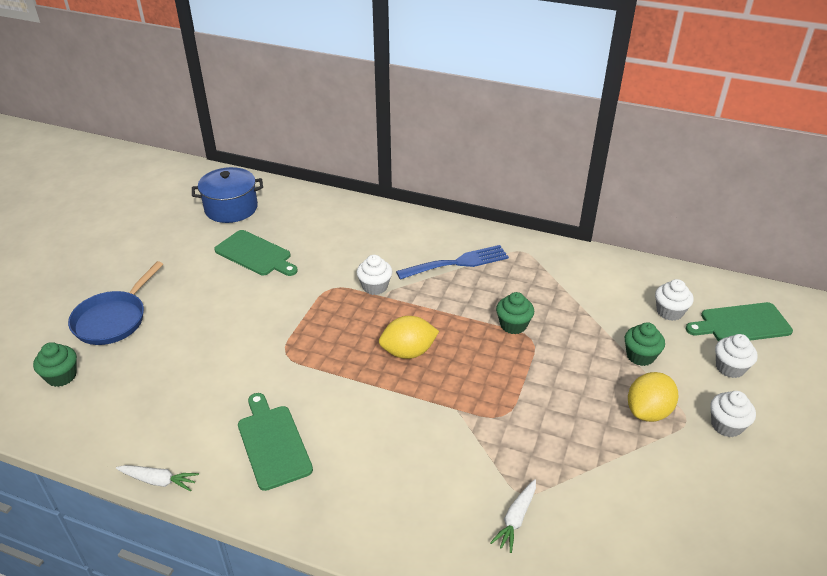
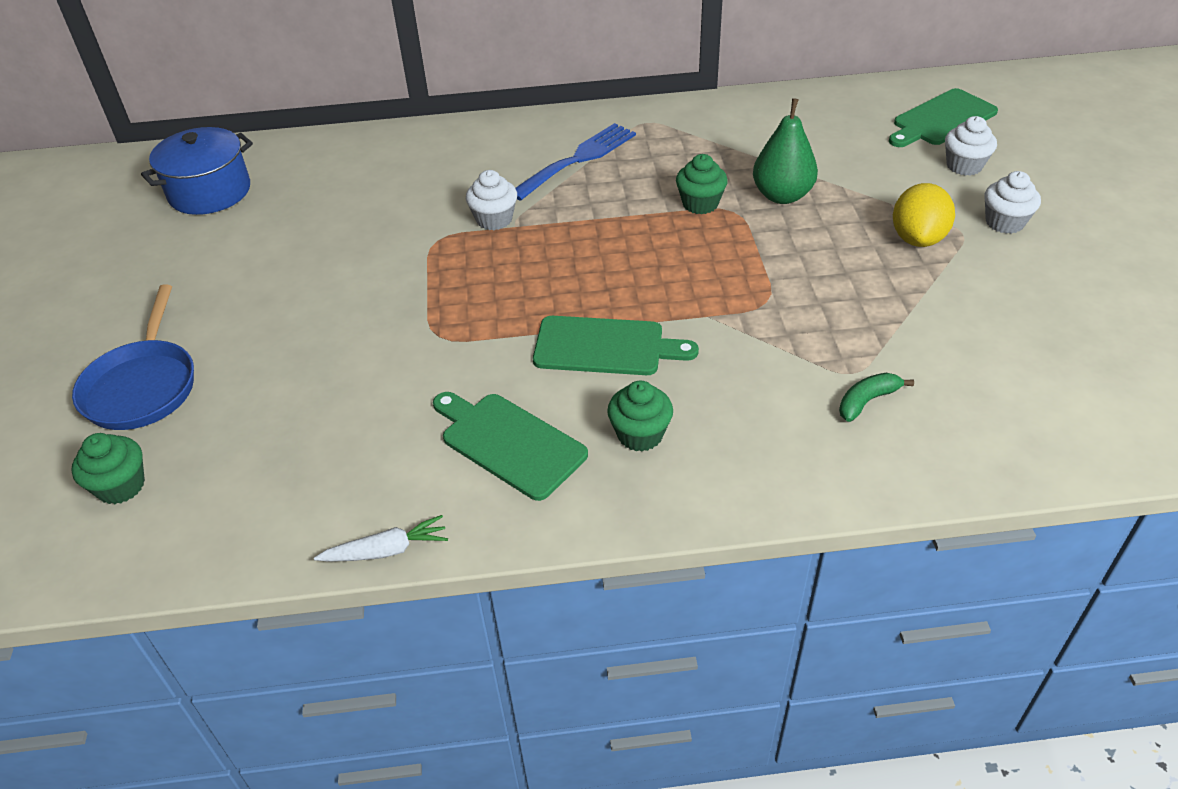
camera: 25 degrees left, 5 degrees up
green cutting board [214,230,298,276] -> green cutting board moved to [533,316,699,375]
yellow lemon [379,316,439,359] -> none
white carrot [490,479,536,553] -> green banana [839,373,914,422]
green cupcake [625,322,665,366] -> green cupcake moved to [607,381,673,452]
white cupcake [655,279,694,321] -> none
none -> green pear [753,98,818,204]

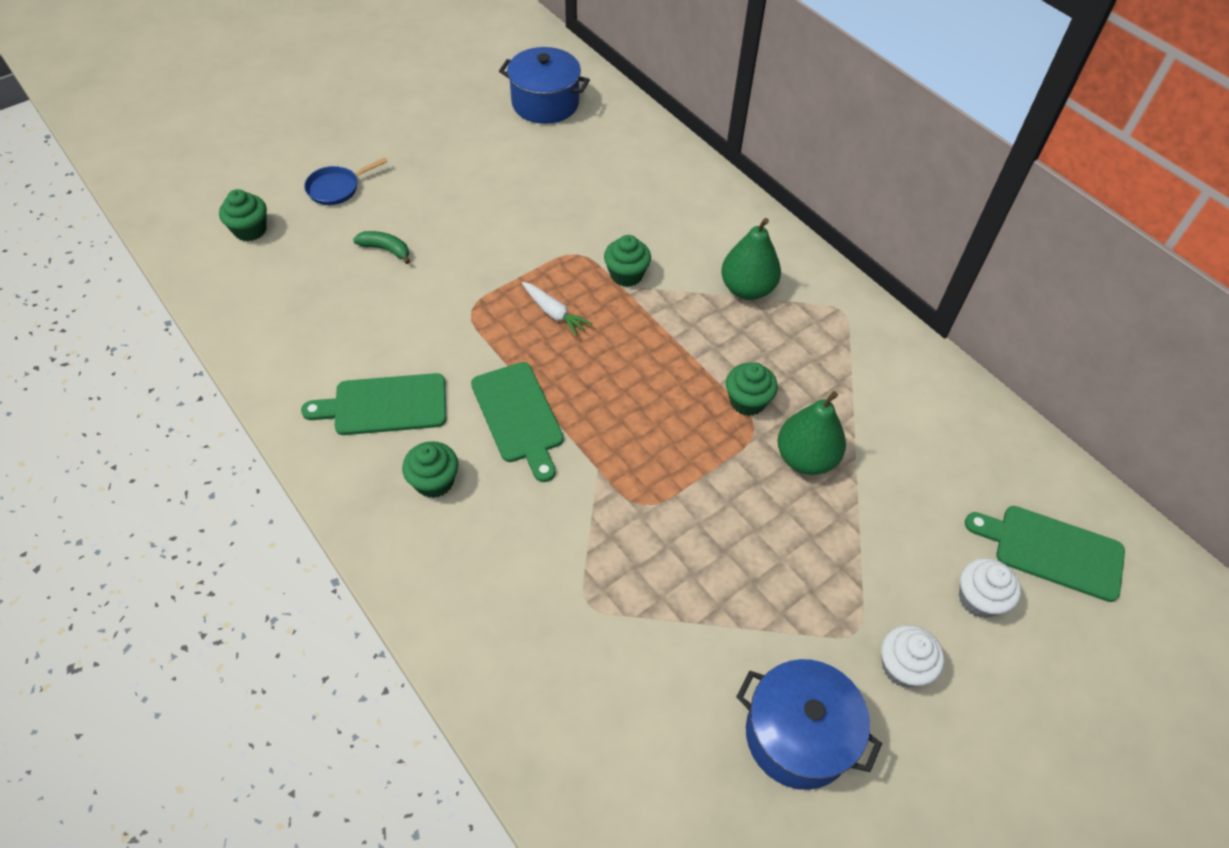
camera: 55 degrees right, 10 degrees up
blue pan [72,284,194,430] -> blue pan [304,158,388,205], size x0.62
white carrot [314,515,448,562] -> white carrot moved to [522,282,592,337]
green cutting board [433,392,588,501] -> green cutting board turned 105 degrees counterclockwise [301,373,446,435]
white cupcake [466,170,517,230] -> green cupcake [604,235,651,287]
blue fork [515,123,636,201] -> green pear [721,218,781,300]
green banana [839,373,914,422] -> green banana moved to [353,231,410,264]
yellow lemon [893,183,955,247] -> none
none -> blue pot [736,659,882,790]

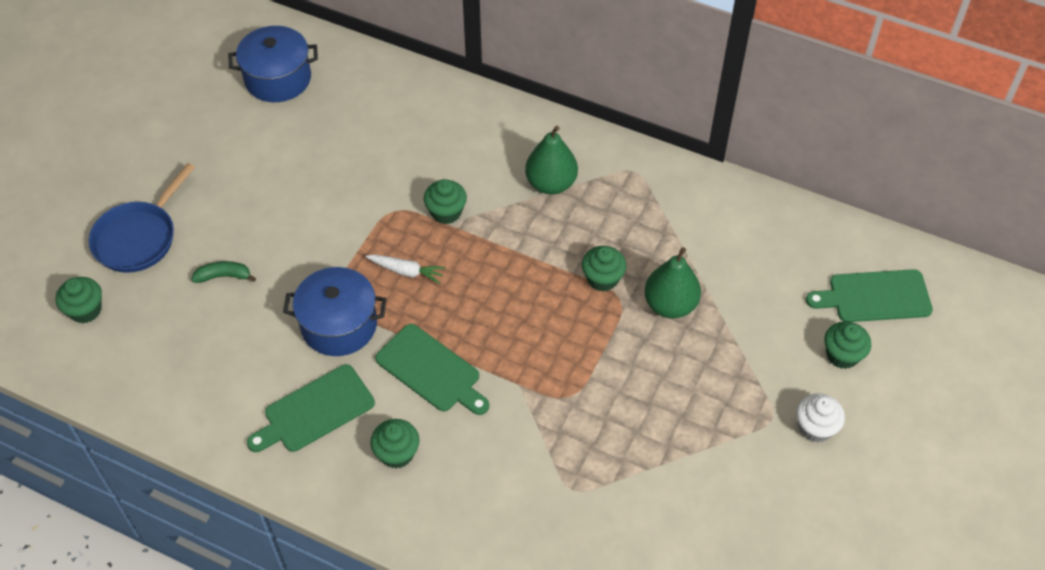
camera: 25 degrees left, 0 degrees up
blue pan [304,158,388,205] -> blue pan [89,163,195,273], size x1.61
blue pot [736,659,882,790] -> blue pot moved to [283,267,387,356]
white cupcake [959,558,1021,618] -> green cupcake [824,321,871,369]

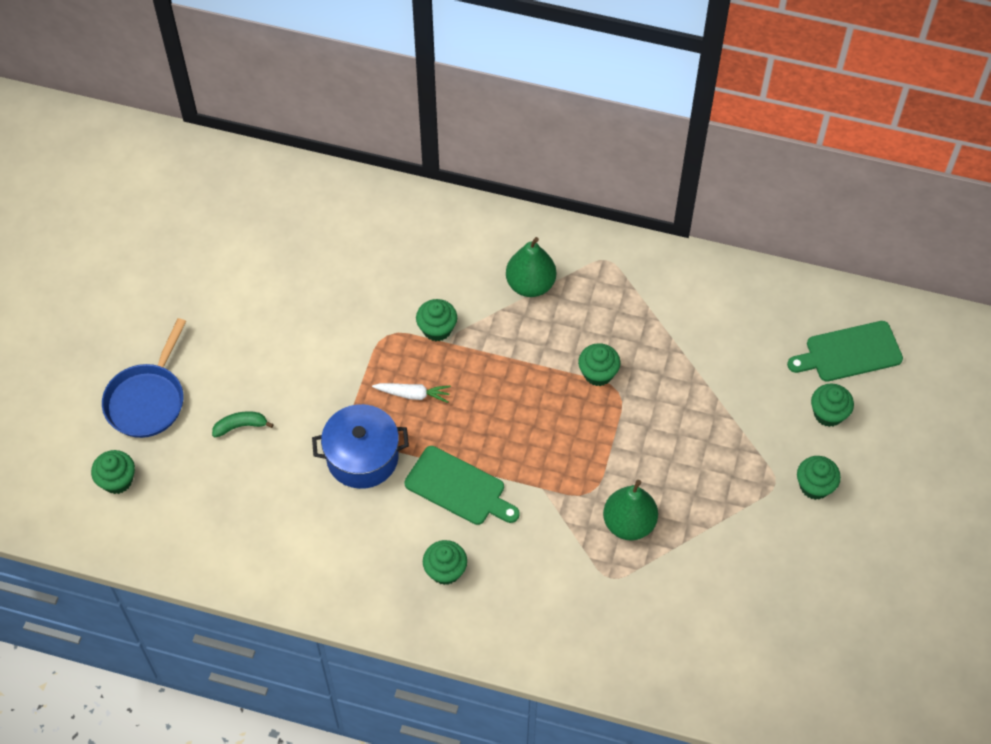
camera: 10 degrees left, 5 degrees up
blue pot [229,26,318,102] -> none
green cutting board [247,364,375,452] -> none
green pear [644,247,701,318] -> green pear moved to [603,480,658,541]
white cupcake [796,393,845,442] -> green cupcake [797,456,841,500]

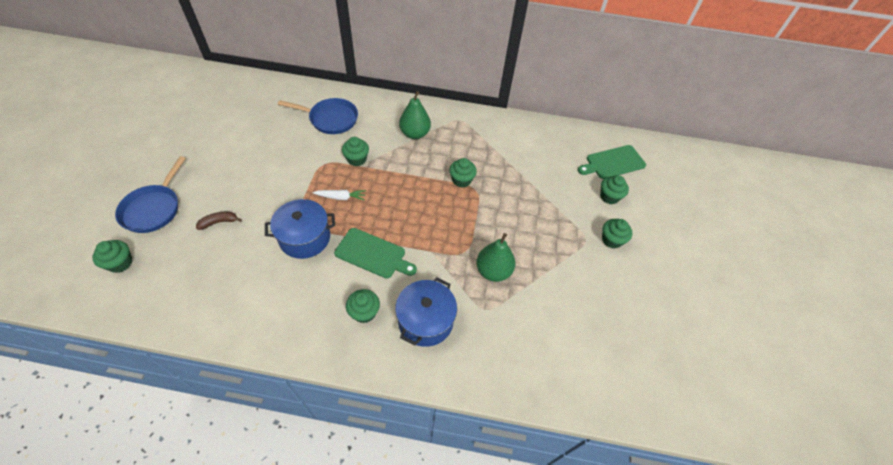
camera: 10 degrees left, 5 degrees down
green banana [212,411,274,437] -> brown banana [196,212,242,230]
none -> blue pan [278,98,358,134]
none -> blue pot [395,277,457,347]

